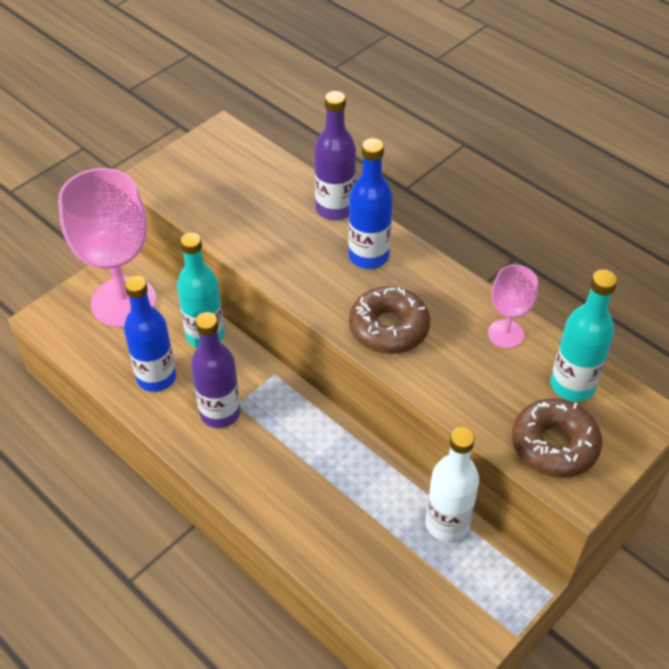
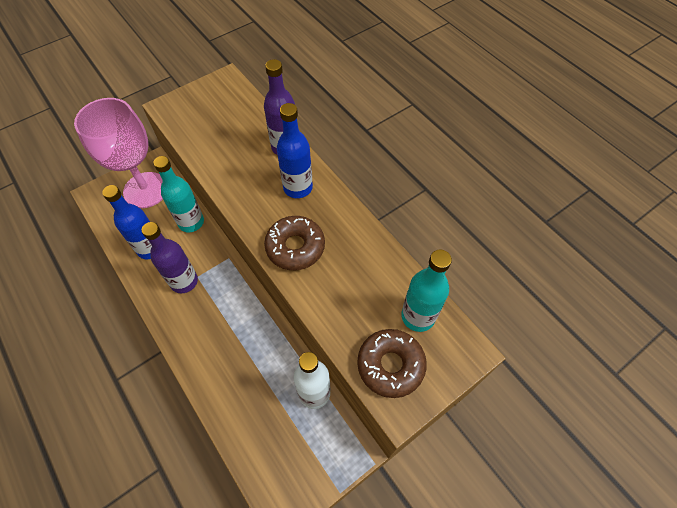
camera: 10 degrees right, 10 degrees up
pink goblet [488,265,538,348] -> none

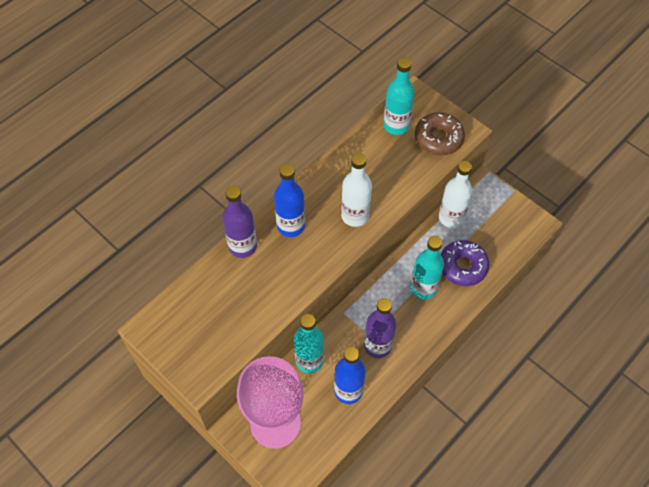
camera: 100 degrees left, 0 degrees up
brown donut [264,216,325,270] -> white bottle [341,153,372,227]
none -> turquoise bottle [411,236,444,299]
none -> purple donut [441,240,489,286]

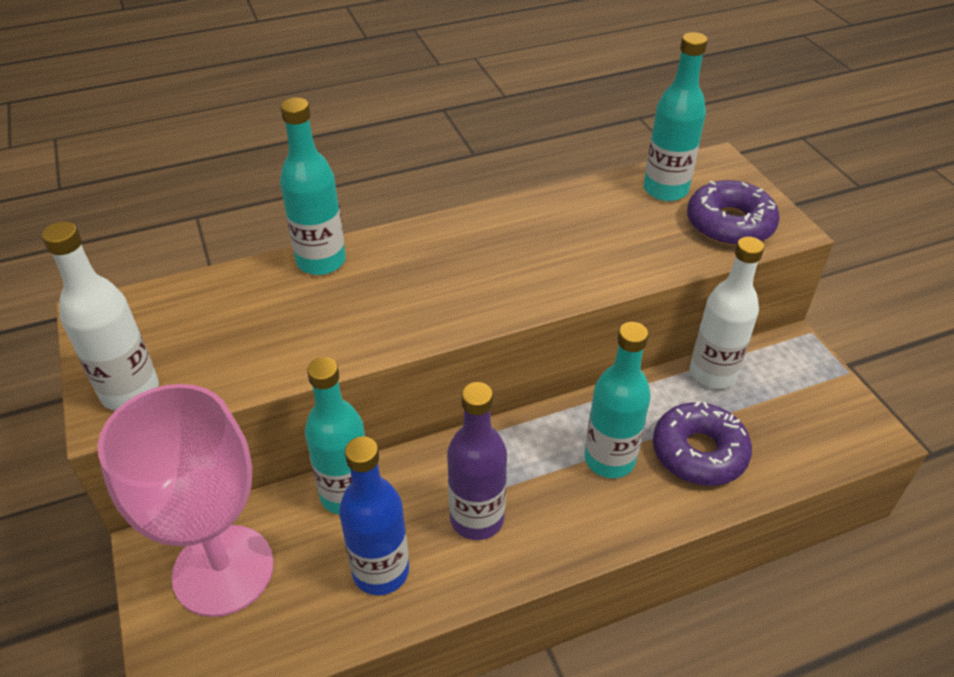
camera: 25 degrees right, 15 degrees down
purple bottle [222,186,257,258] -> turquoise bottle [280,97,346,275]
blue bottle [274,164,305,237] -> none
white bottle [341,153,372,227] -> white bottle moved to [42,221,159,411]
brown donut [415,112,465,155] -> purple donut [687,180,780,246]

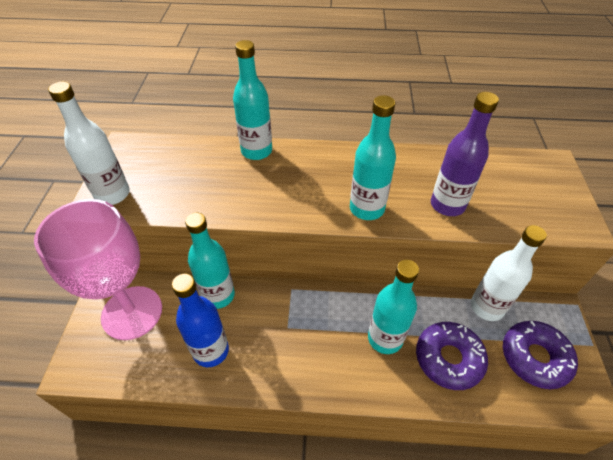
camera: 25 degrees right, 5 degrees up
purple bottle [447,382,507,540] -> purple bottle moved to [431,92,499,216]
turquoise bottle [644,32,708,201] -> turquoise bottle moved to [350,95,396,220]
purple donut [687,180,780,246] -> purple donut moved to [503,321,578,389]

